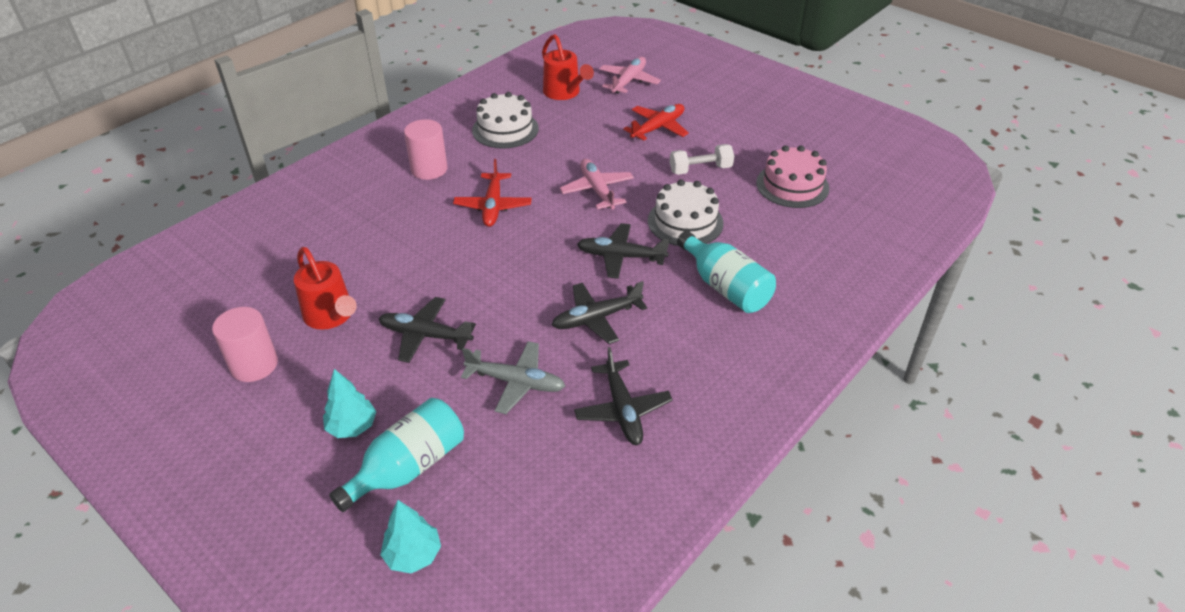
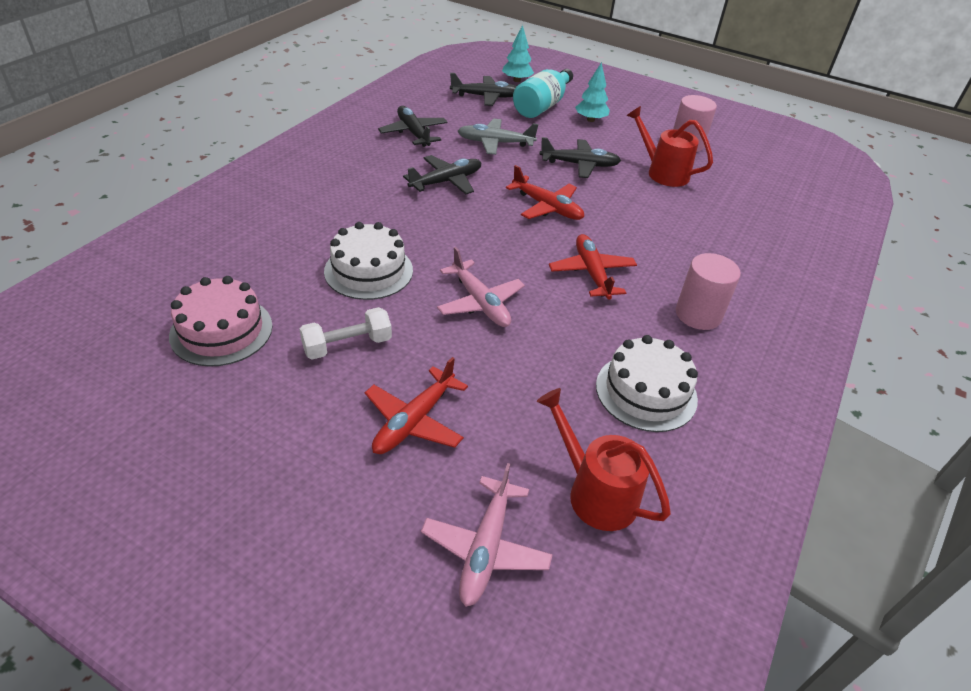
camera: 165 degrees right, 0 degrees up
black plane [577,223,670,279] -> black plane moved to [450,73,517,106]
turquoise bottle [677,231,776,313] -> none
none -> red plane [506,165,584,220]

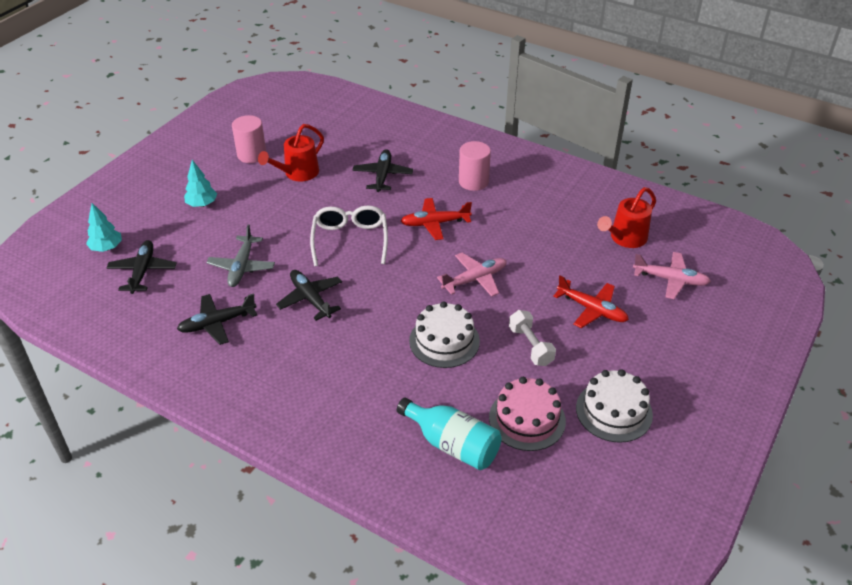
camera: 85 degrees left, 0 degrees up
red plane [506,165,584,220] -> white glasses [310,205,388,266]
turquoise bottle [513,69,573,118] -> turquoise bottle moved to [397,398,502,470]
black plane [539,137,621,178] -> black plane moved to [352,149,413,192]
white cake [596,335,698,432] -> white cake moved to [576,369,653,443]

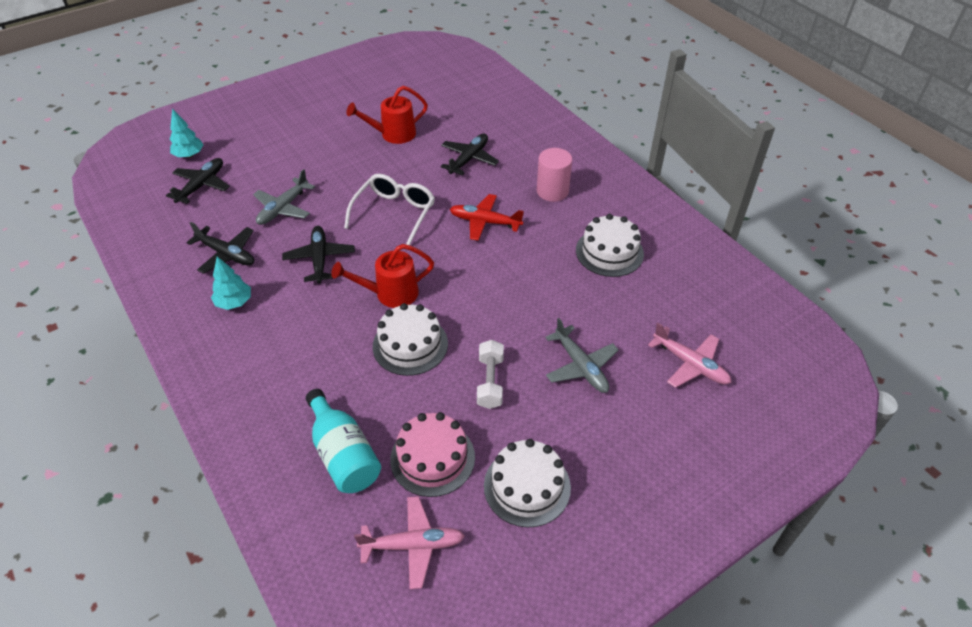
camera: 25 degrees right, 5 degrees up
black plane [177,293,257,345] -> black plane turned 150 degrees counterclockwise [186,222,254,274]
turquoise tree [184,160,217,207] -> turquoise tree moved to [211,257,251,310]
pink cylinder [232,115,266,163] -> none
pink plane [437,253,507,297] -> pink plane moved to [354,496,465,589]
red plane [553,276,629,328] -> grey plane [545,318,619,393]
red watering can [597,187,656,248] -> red watering can moved to [331,244,434,308]
none -> white cake [576,214,644,277]

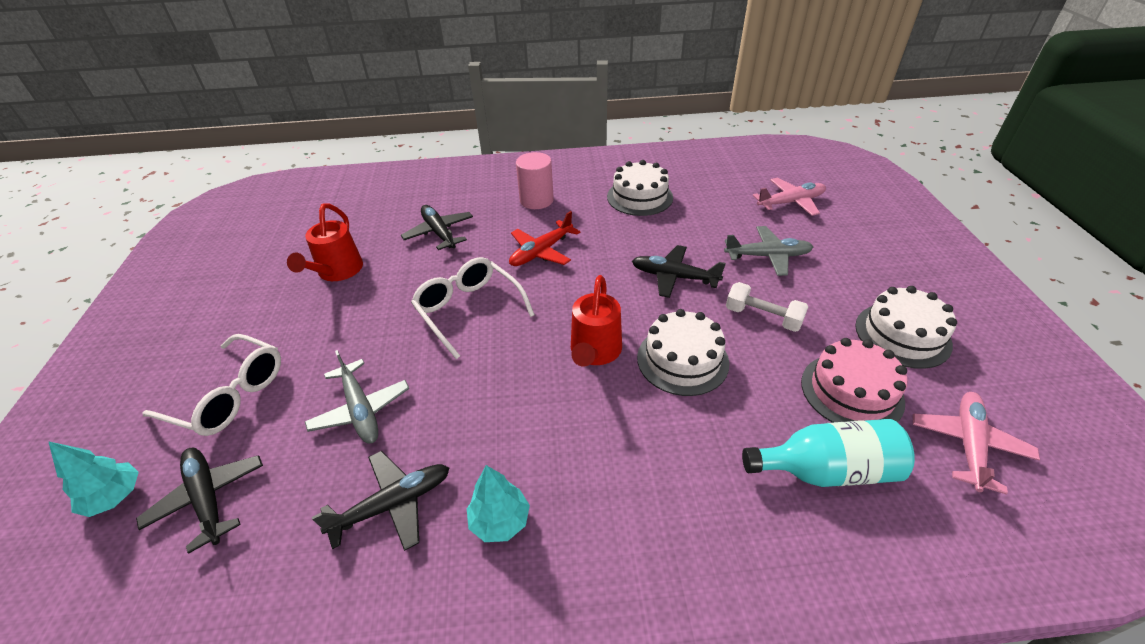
camera: 60 degrees left, 5 degrees down
black plane [282,226,355,284] -> black plane moved to [632,245,726,298]
none -> white glasses [142,334,281,436]

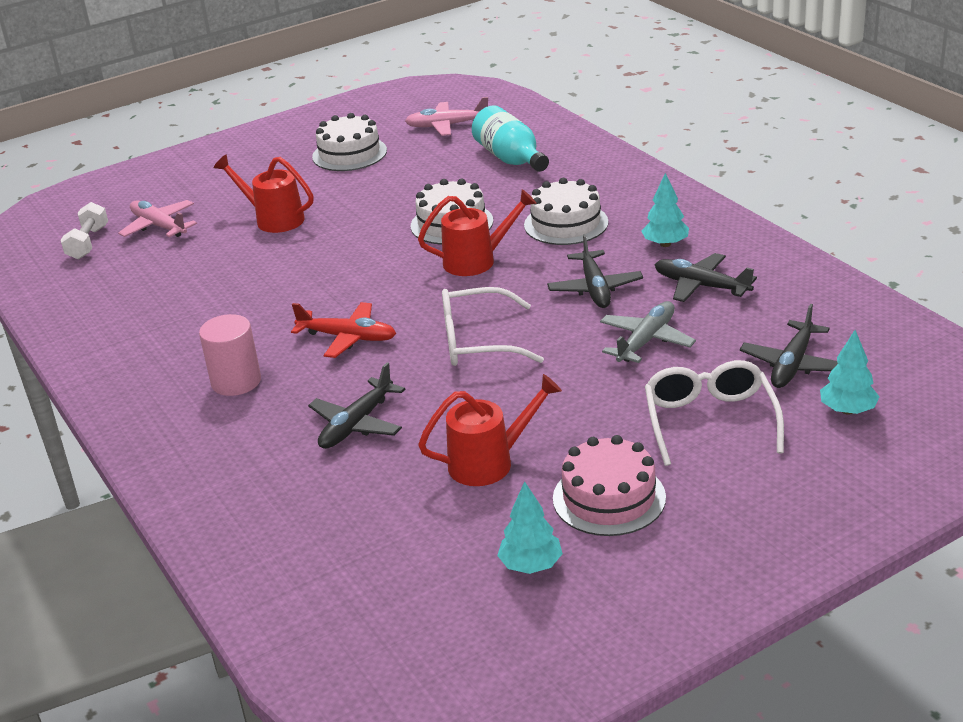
camera: 115 degrees left, 10 degrees down
white glasses [411,257,535,359] -> white glasses turned 60 degrees clockwise [442,287,544,366]
white cake [607,160,673,216] -> white cake moved to [524,178,608,245]
black plane [632,245,726,298] -> black plane moved to [547,234,643,308]
grey plane [724,226,813,276] -> red watering can [213,154,314,233]
white dumbbell [726,282,809,332] -> white dumbbell moved to [60,202,108,259]
pink cake [801,338,907,423] -> pink cake moved to [553,435,666,536]
none -> turquoise tree [497,481,563,574]

